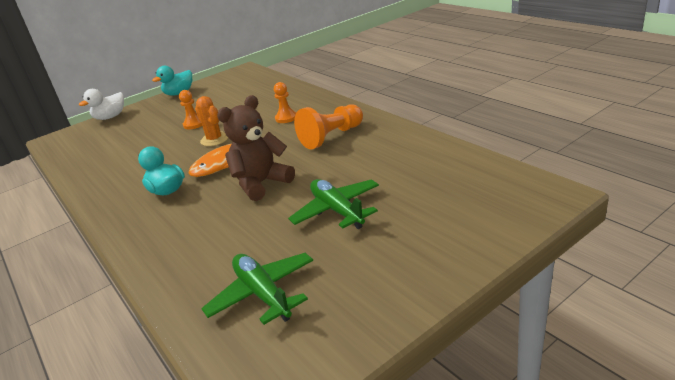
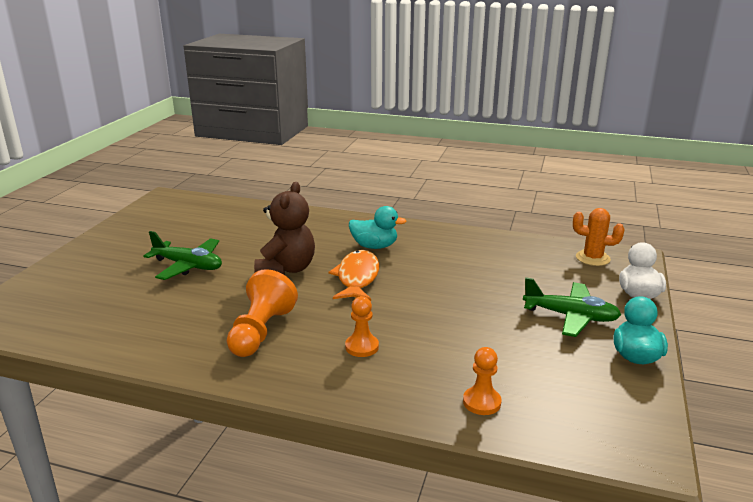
camera: 140 degrees right, 5 degrees down
orange pawn [179,90,202,130] -> orange pawn moved to [463,347,501,415]
orange cactus [195,96,228,146] -> orange cactus moved to [573,208,624,266]
green plane [201,253,313,325] -> green plane moved to [523,277,621,337]

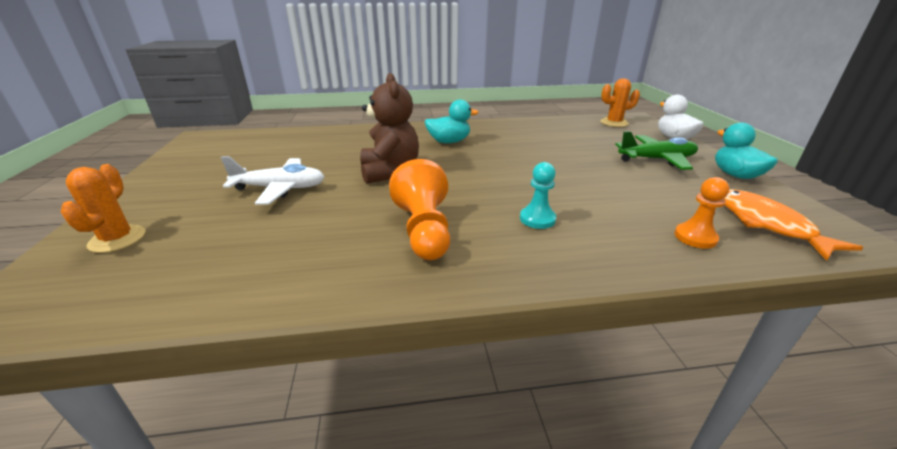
camera: 25 degrees left, 5 degrees up
green plane [143,231,222,280] -> white plane [220,156,324,205]
orange fish [329,250,379,301] -> orange fish moved to [724,189,863,261]
orange pawn [345,296,379,357] -> turquoise pawn [520,162,556,229]
none -> orange cactus [61,164,146,253]

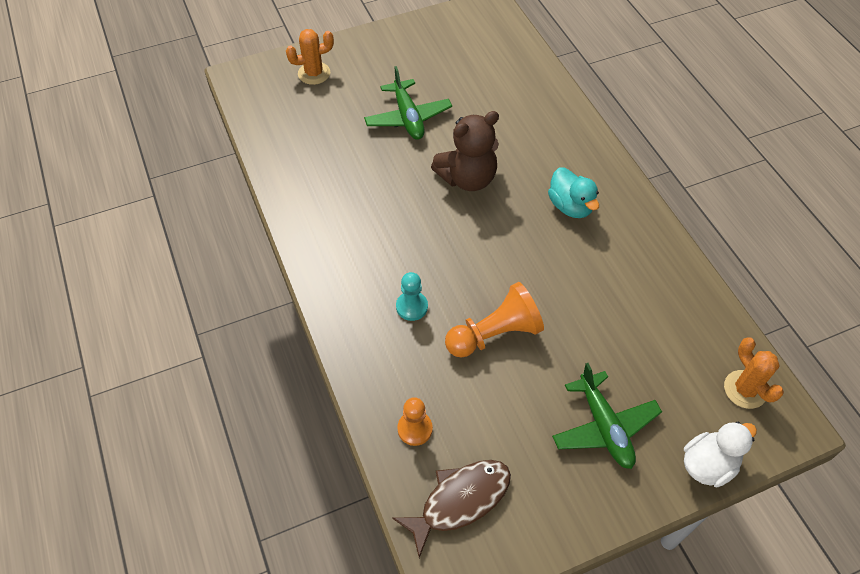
camera: 75 degrees right, 25 degrees up
white plane [220,156,324,205] -> green plane [364,66,452,140]
orange pawn [389,159,450,260] -> orange pawn moved to [445,282,544,358]
turquoise duck [715,122,778,179] -> none
orange fish [724,189,863,261] -> brown fish [392,460,511,558]

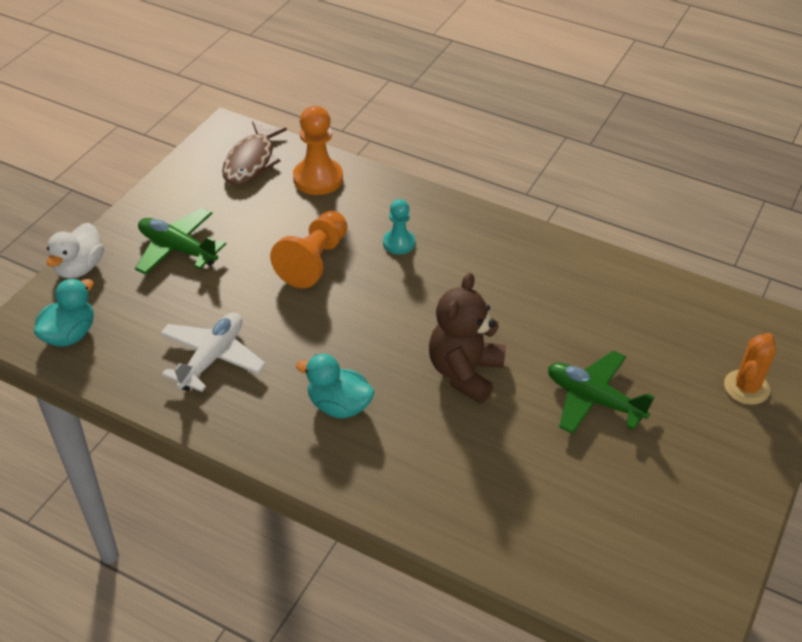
camera: 140 degrees right, 10 degrees down
orange pawn [397,397,433,446] -> orange pawn [293,106,343,195], size x1.65
orange cactus [724,337,784,409] -> turquoise duck [34,279,94,347]
none -> white plane [160,312,266,392]

